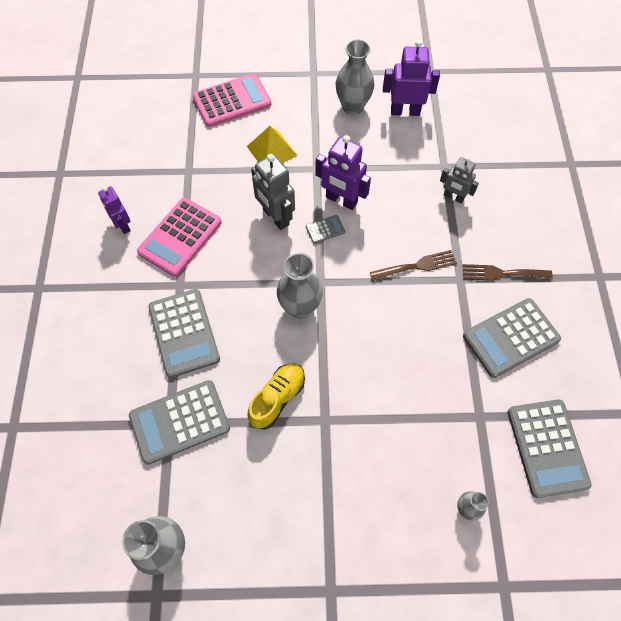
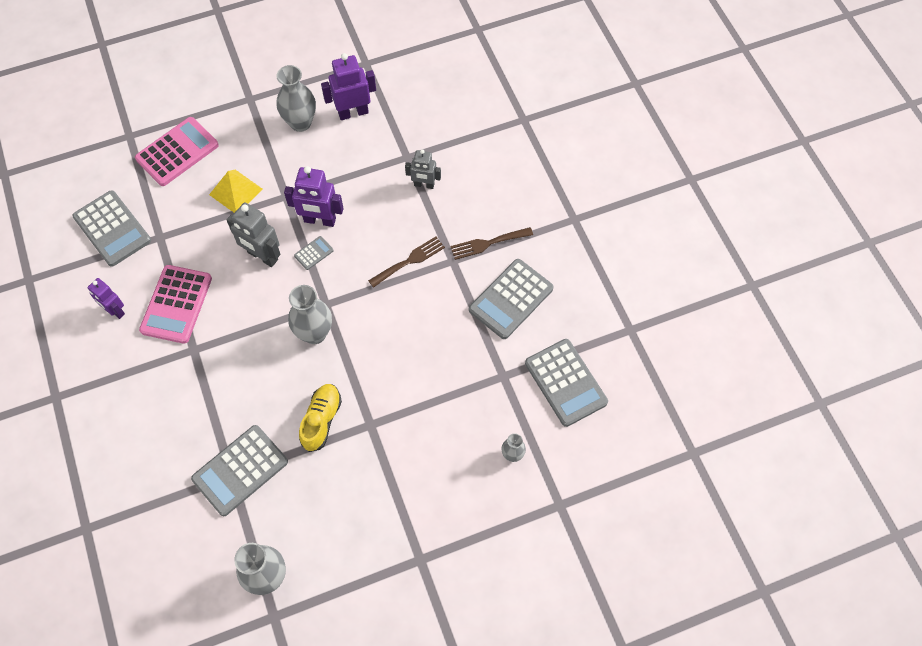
camera: 20 degrees left, 0 degrees up
grey calculator [148,289,220,378] -> grey calculator moved to [72,190,151,267]

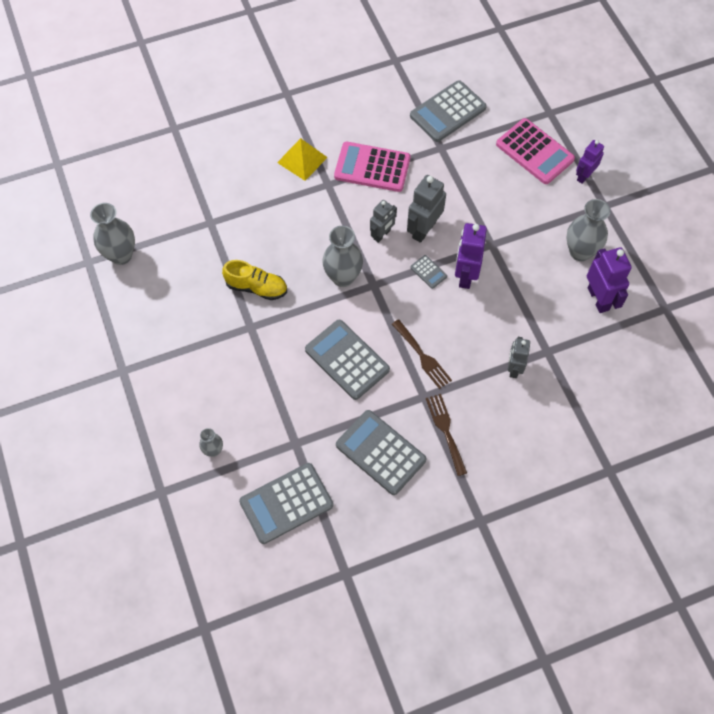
camera: 90 degrees right, 0 degrees up
purple robot [88,278,125,319] -> purple robot moved to [576,140,604,184]
grey calculator [191,425,288,516] -> grey calculator moved to [305,320,390,400]
yellow pyramid [209,170,263,213] -> yellow pyramid moved to [277,138,328,181]
none -> grey robot [370,200,397,243]

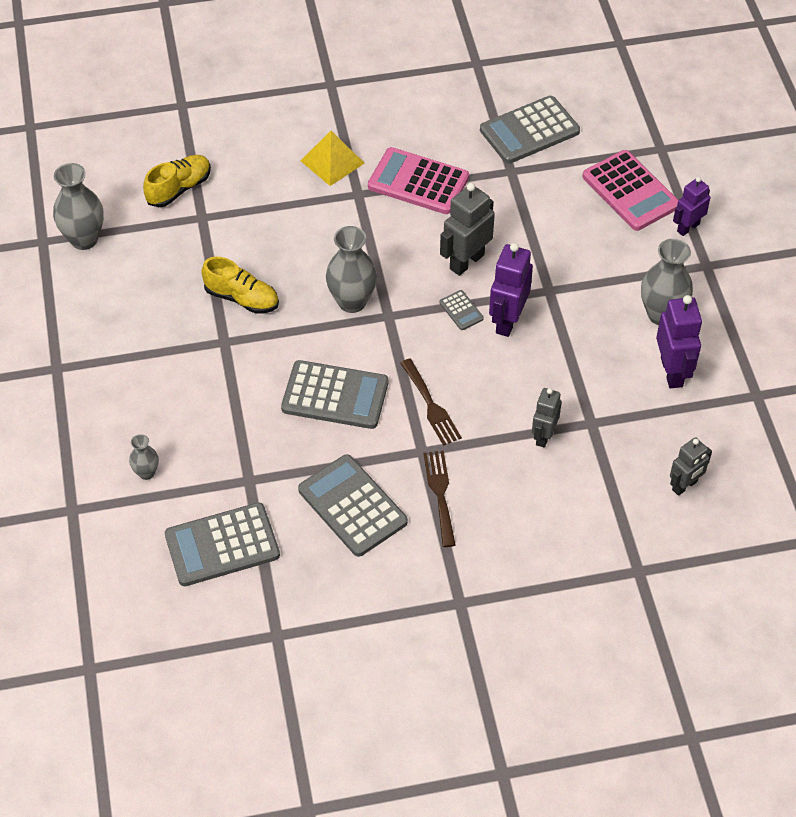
camera: 10 degrees right, 10 degrees down
grey calculator [305,320,390,400] -> grey calculator turned 135 degrees clockwise [281,360,388,429]
grey robot [370,200,397,243] -> grey robot moved to [670,437,712,496]
none -> yellow shoe [143,155,211,207]

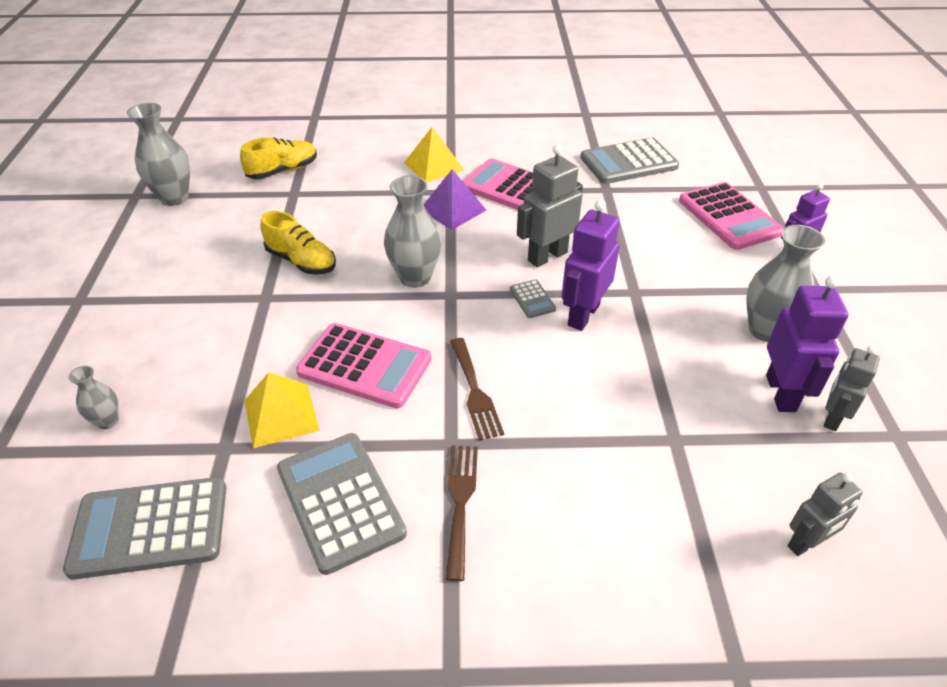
camera: 10 degrees right, 10 degrees down
grey calculator [281,360,388,429] -> pink calculator [296,323,431,408]
grey robot [532,388,562,448] -> grey robot moved to [824,346,880,431]
none -> yellow pyramid [244,372,319,449]
none -> purple pyramid [423,170,486,230]

